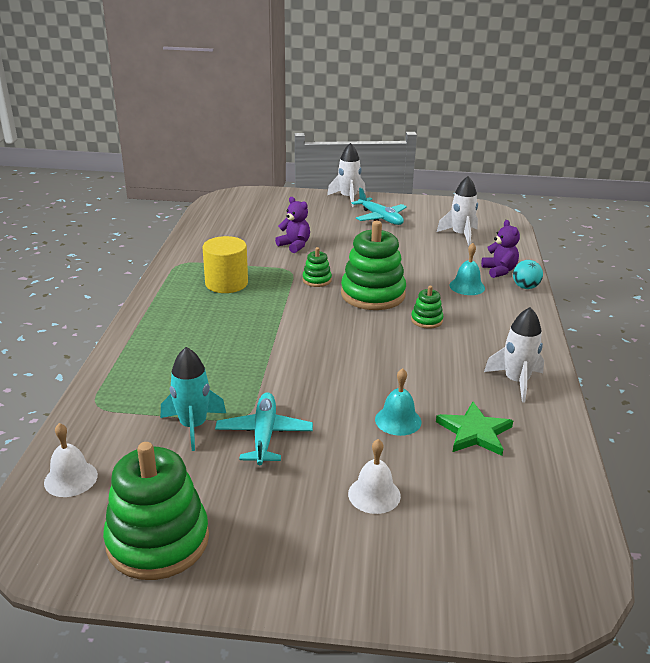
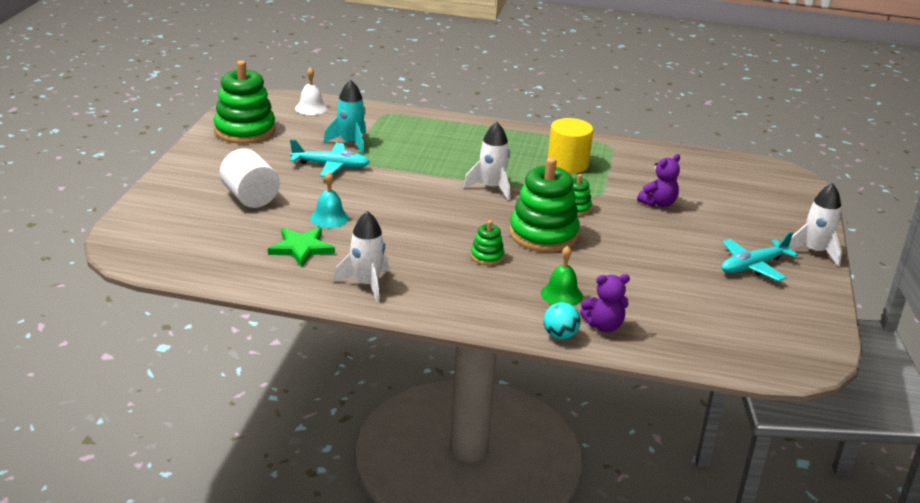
camera: 95 degrees right, 0 degrees up
white bell [348,439,401,514] -> white cylinder [220,149,280,208]
white rocket [437,176,478,246] -> white rocket moved to [463,122,510,200]
turquoise bell [449,243,485,295] -> green bell [541,246,583,306]

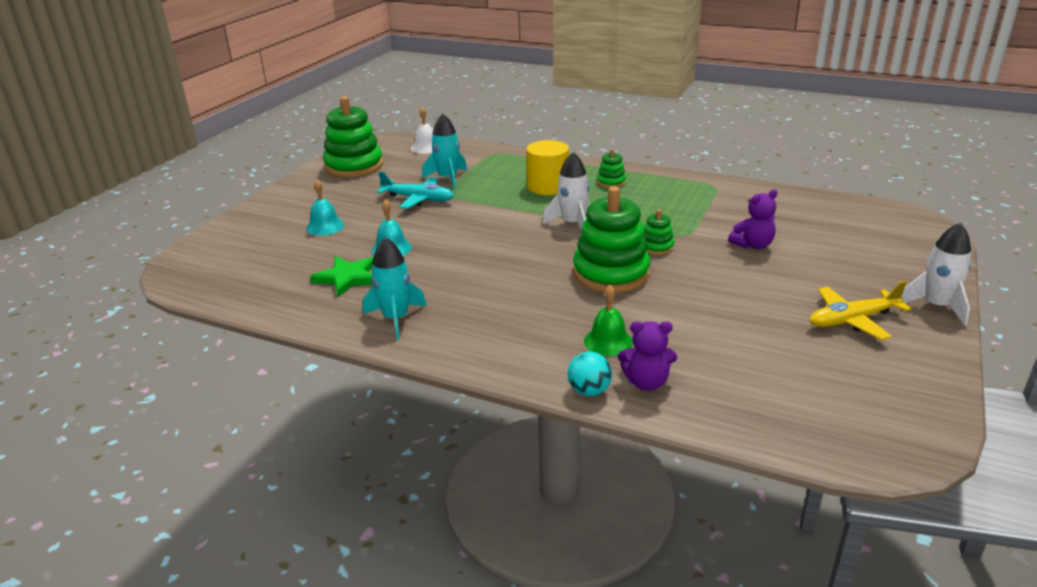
camera: 15 degrees right, 0 degrees up
white cylinder [220,149,280,208] -> turquoise bell [306,179,344,236]
white rocket [334,211,389,303] -> turquoise rocket [363,237,427,340]
green stacking toy [471,220,505,265] -> green stacking toy moved to [597,149,626,188]
yellow cylinder [548,118,593,173] -> yellow cylinder moved to [526,140,569,195]
turquoise plane [721,232,798,281] -> yellow plane [810,281,912,340]

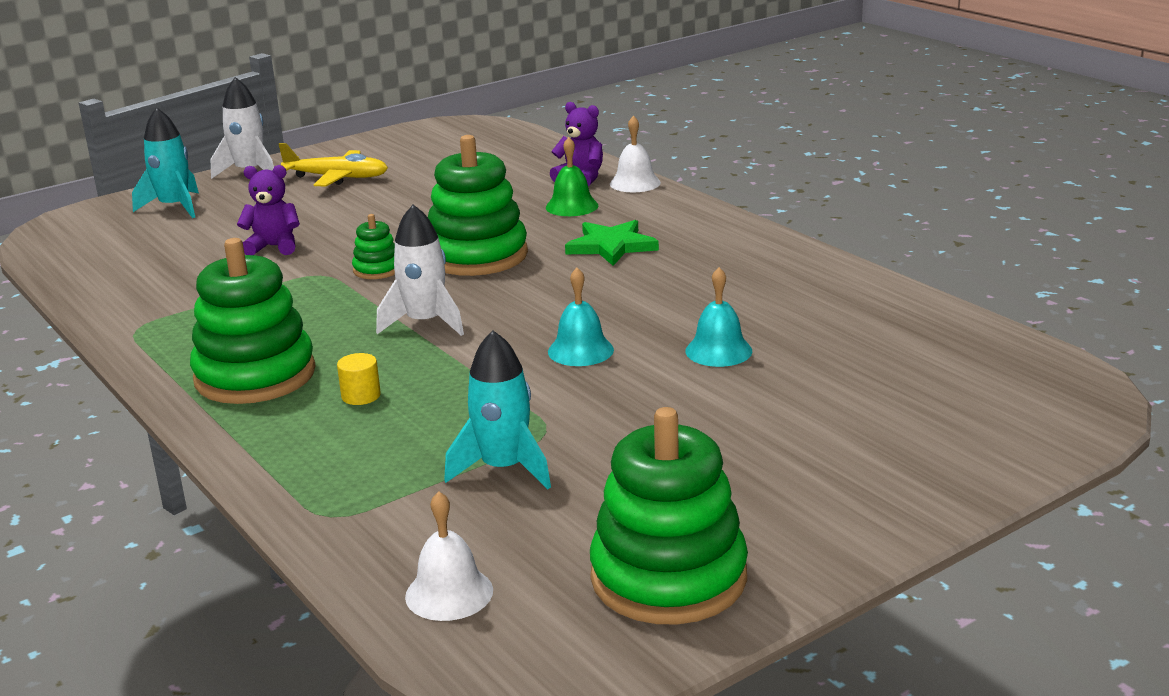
camera: 150 degrees left, 5 degrees down
turquoise bell [306,179,344,236] -> turquoise bell moved to [548,268,614,366]
green star [310,256,373,297] -> green star moved to [565,220,659,266]
turquoise rocket [363,237,427,340] -> turquoise rocket moved to [132,107,199,218]
turquoise plane [377,172,454,209] -> none
yellow cylinder [526,140,569,195] -> yellow cylinder [337,353,381,405], size x0.47
turquoise ball [568,352,612,396] -> white bell [610,116,661,192]
green stacking toy [597,149,626,188] -> green stacking toy [190,238,316,404], size x2.14

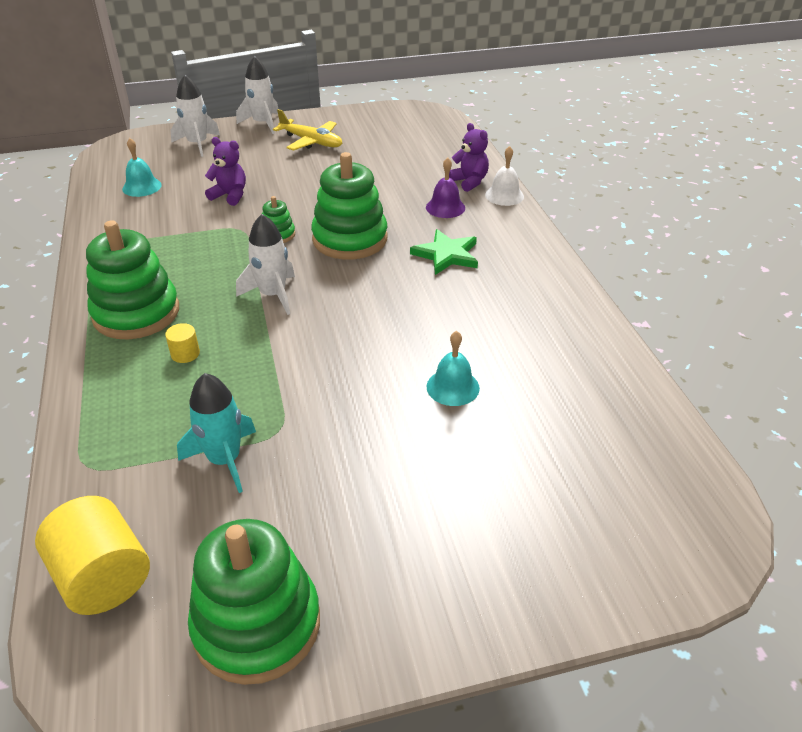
camera: 20 degrees right, 15 degrees up
turquoise rocket [132,107,199,218] -> white rocket [170,75,220,157]
white bell [405,491,493,621] -> yellow cylinder [35,496,150,615]
green bell [546,137,598,216] -> purple bell [426,158,465,218]
turquoise bell [548,268,614,366] -> turquoise bell moved to [122,138,162,197]

